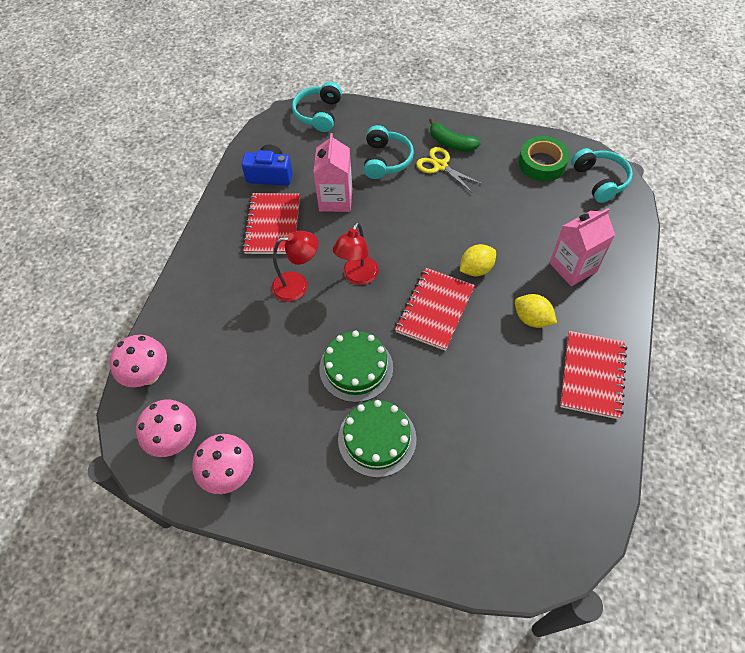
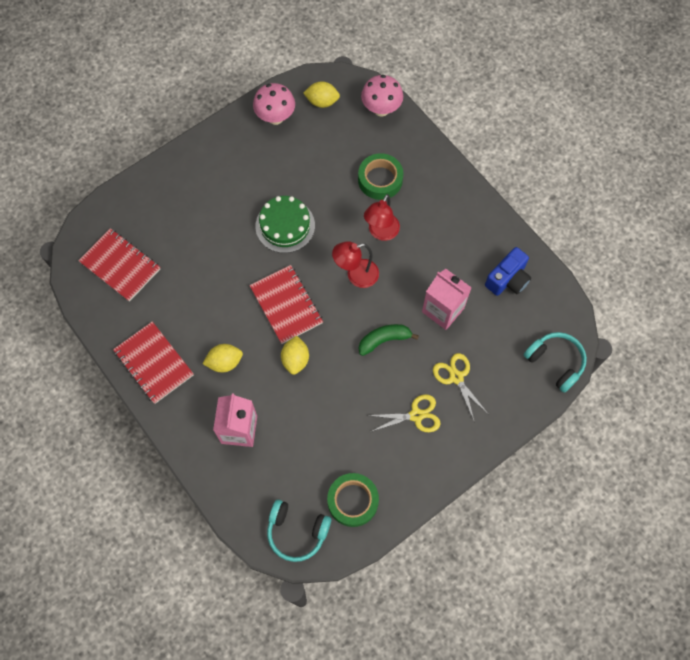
camera: 125 degrees right, 10 degrees up
pink mushroom [136,399,196,457] -> yellow lemon [303,81,340,108]
red notebook [242,193,300,254] -> red notebook moved to [78,228,160,302]
red lamp [333,222,378,285] -> red lamp turned 75 degrees counterclockwise [332,241,379,288]
green cake [338,400,417,478] -> none
turquoise headphones [364,125,414,179] -> yellow scissors [433,353,489,420]
green banana [429,118,481,151] -> green banana moved to [359,324,419,356]
none -> green tape [358,153,403,200]

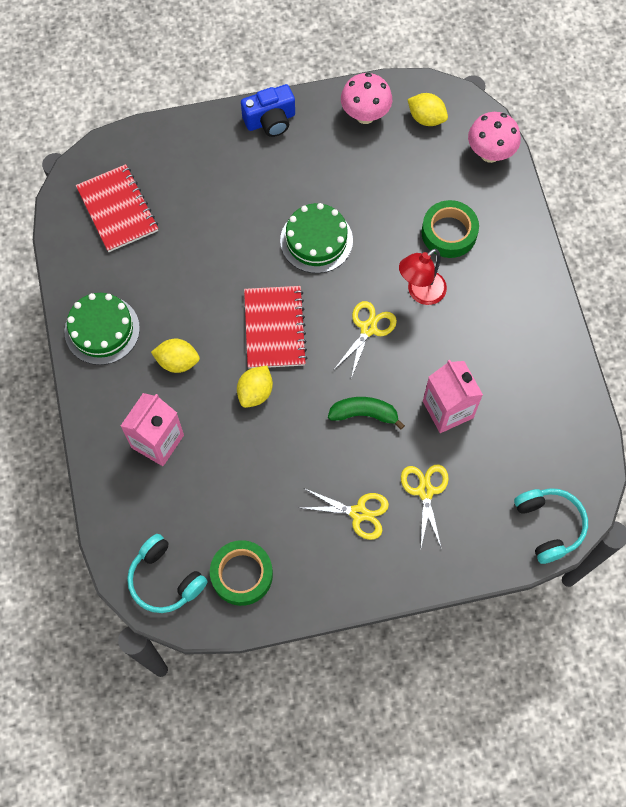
camera: 25 degrees right, 0 degrees up
red notebook [113,322,193,404] -> green cake [64,293,140,365]
red lamp [332,241,379,288] -> yellow scissors [335,301,397,379]
blue camera [485,247,531,296] -> blue camera moved to [241,84,295,137]

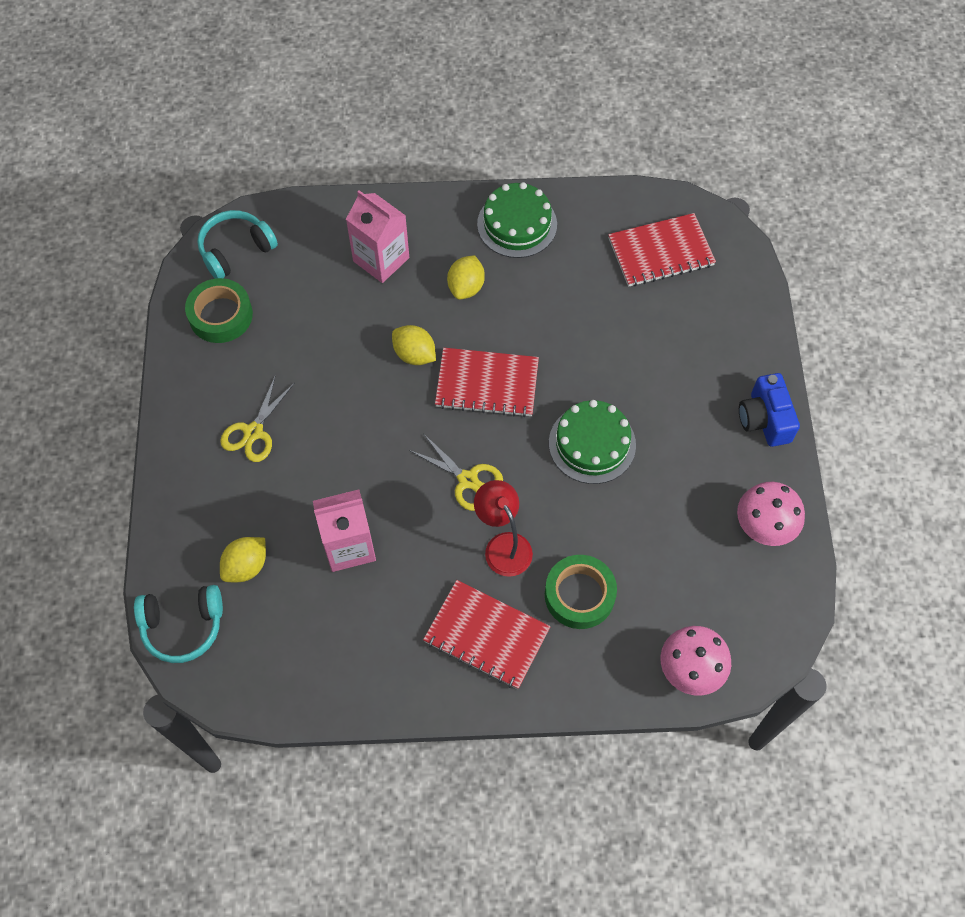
camera: 100 degrees right, 5 degrees down
green banana [328,397,405,430] -> none
yellow scissors [401,465,449,547] -> none
yellow lemon [407,93,448,126] -> yellow lemon moved to [220,537,266,582]
none -> red notebook [423,580,551,689]

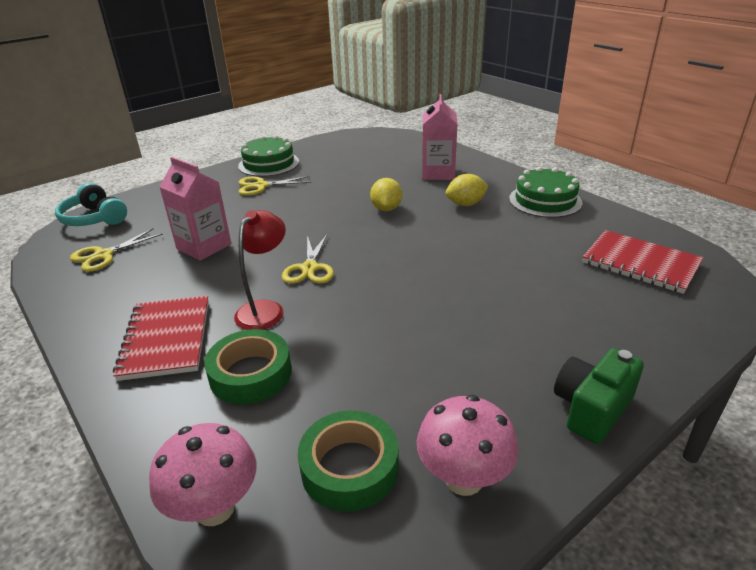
camera: 55 degrees right, 30 degrees down
green tape [185,278,253,343] -> green tape moved to [298,410,399,512]
turquoise headphones [197,210,278,279] -> none
yellow lemon [220,537,266,582] -> none
red notebook [435,348,539,417] -> none
green cake [549,400,636,484] -> green cake moved to [238,135,299,177]
blue camera [739,373,800,447] -> green camera [554,348,644,444]
none -> yellow scissors [70,228,163,272]

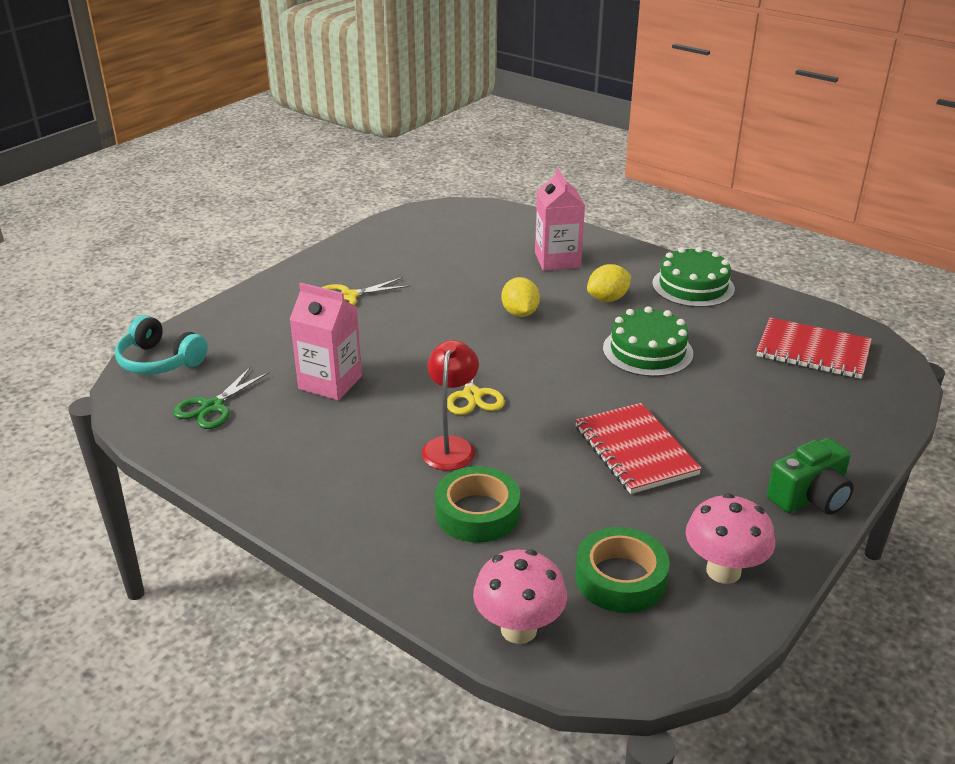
camera: 15 degrees left, 0 degrees up
yellow scissors [70,228,163,272] -> green scissors [173,366,269,429]
red notebook [113,296,209,381] -> red notebook moved to [575,403,702,494]
green cake [238,135,299,177] -> green cake moved to [603,306,693,377]
green camera [554,348,644,444] -> green camera turned 150 degrees counterclockwise [767,438,854,515]

